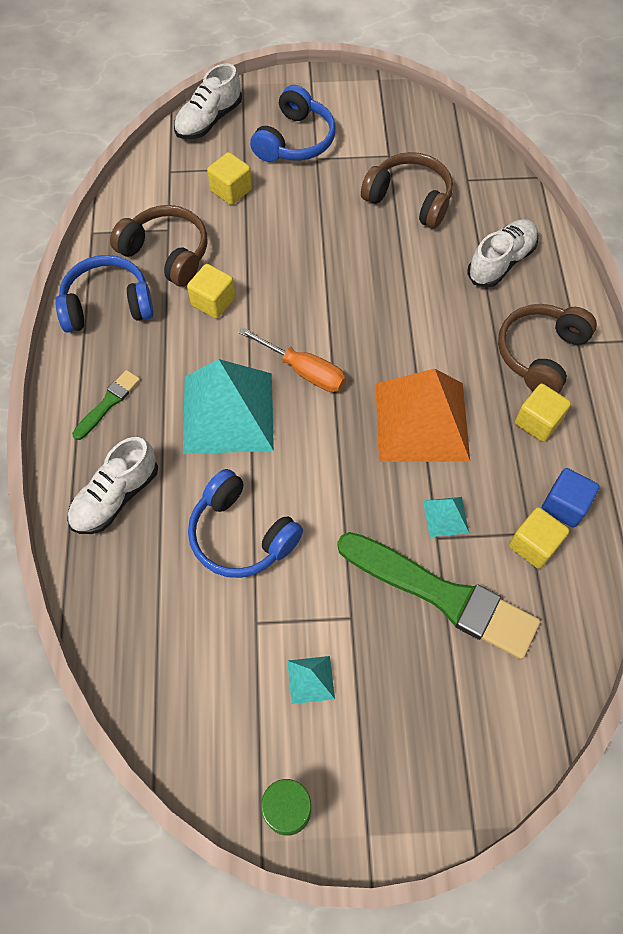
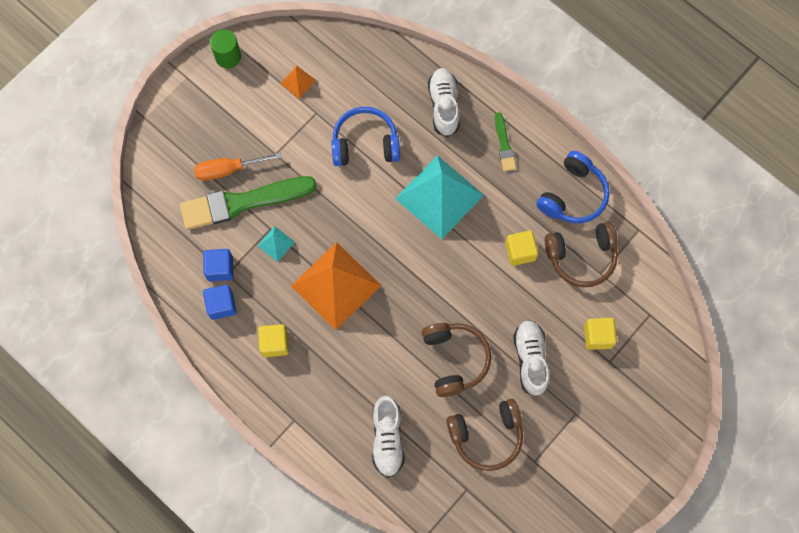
camera: 135 degrees right, 10 degrees up
white shoe [174,63,242,139] -> white shoe moved to [513,320,549,397]
orange screwdriver [239,327,346,392] -> orange screwdriver moved to [194,153,281,181]
blue headphones [250,85,336,162] -> none
turquoise pyramid [287,656,335,704] -> none
brown headphones [498,304,597,393] -> brown headphones moved to [422,323,491,397]
yellow cube [509,507,569,569] -> blue cube [203,249,233,281]
none -> orange pyramid [280,66,316,99]

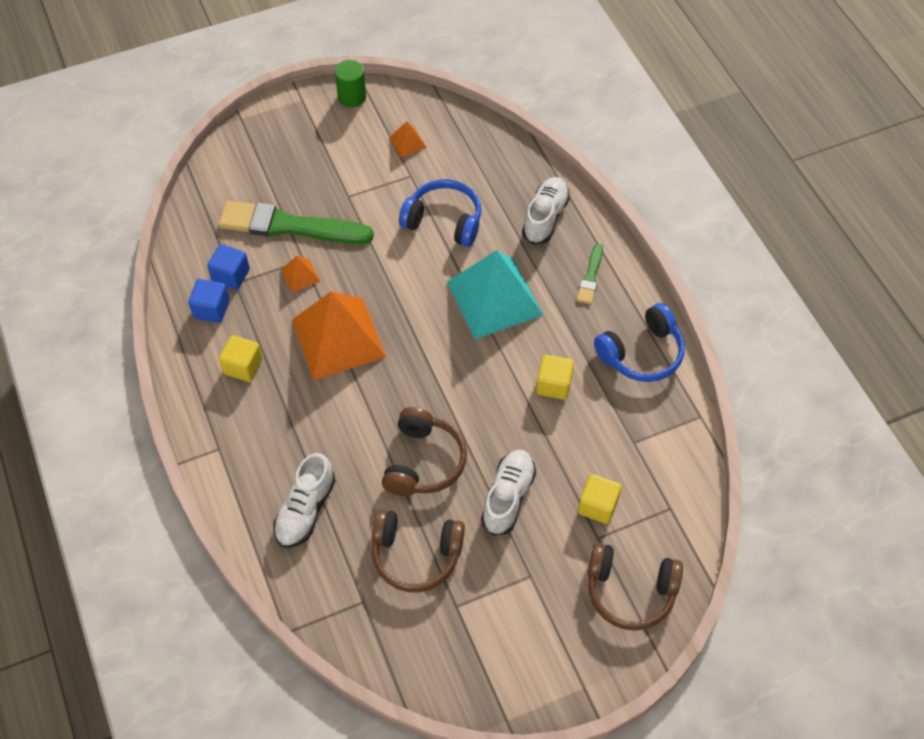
camera: 25 degrees right, 15 degrees down
orange screwdriver [194,153,281,181] -> none
turquoise pyramid [258,226,295,262] -> orange pyramid [281,256,320,293]
brown headphones [545,222,618,287] -> brown headphones moved to [588,543,683,631]

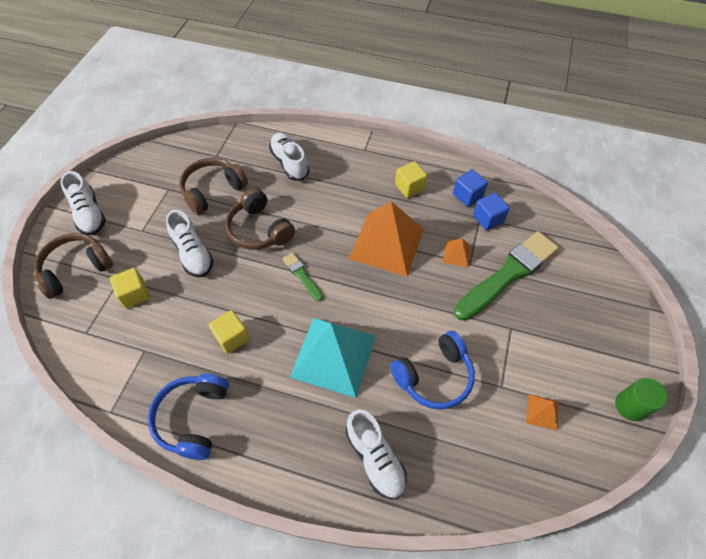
camera: 130 degrees right, 0 degrees up
green brush [577,244,603,304] -> green brush moved to [282,252,323,302]
none -> white shoe [60,171,106,235]

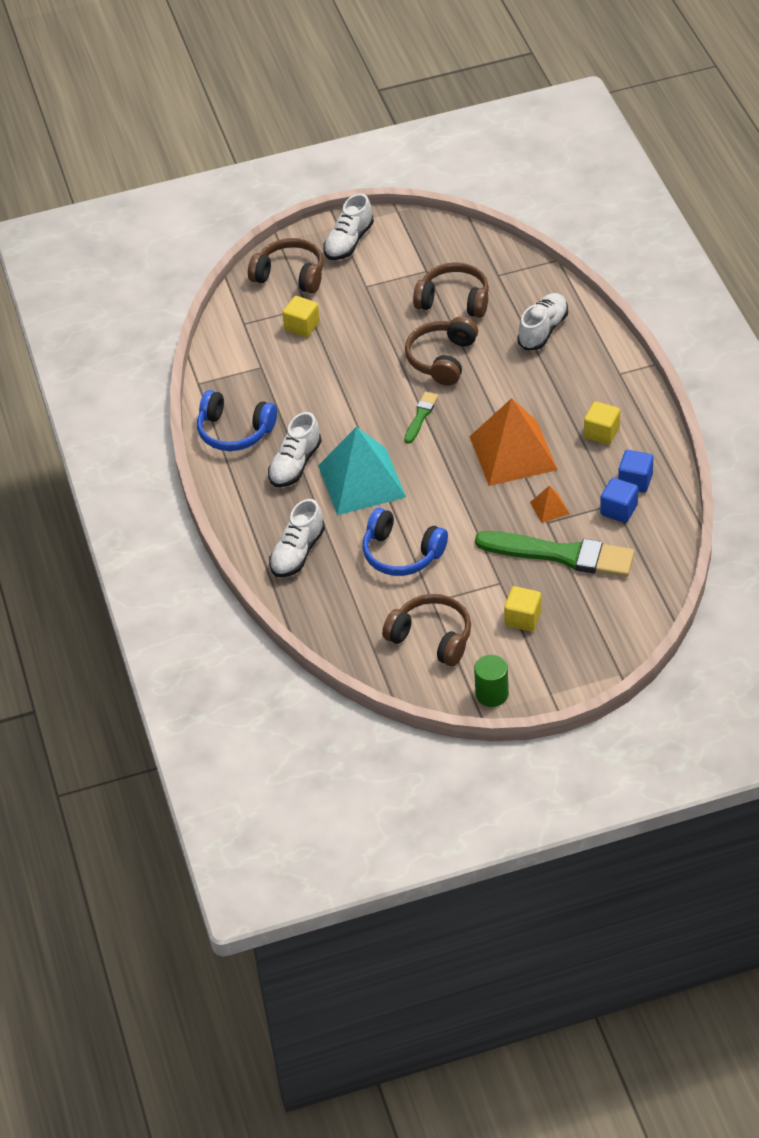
camera: 60 degrees right, 10 degrees down
blue headphones [148,374,229,460] -> blue headphones turned 135 degrees counterclockwise [197,390,277,451]
white shoe [166,210,214,277] -> white shoe moved to [268,412,322,487]
yellow cube [209,310,250,354] -> yellow cube moved to [504,586,541,632]
orange pyramid [526,394,559,431] -> brown headphones [382,594,471,666]

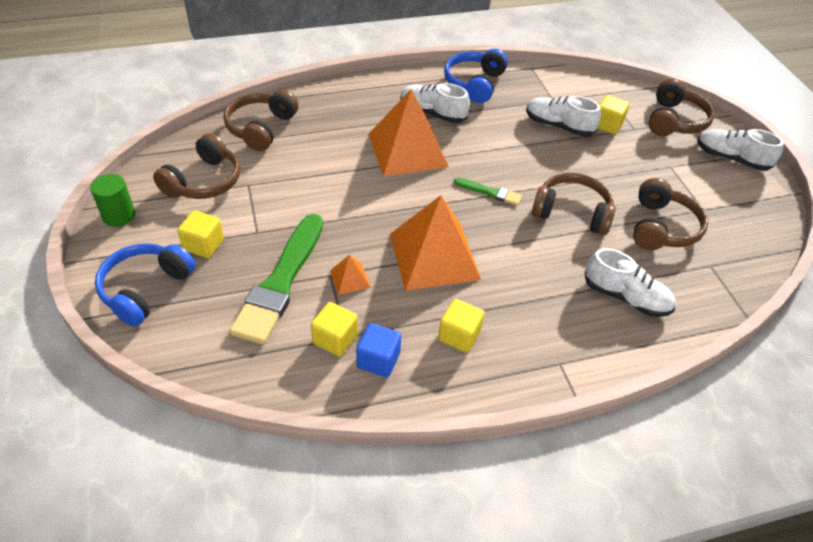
camera: 85 degrees right, 0 degrees up
white shoe [269,499,325,577] -> white shoe moved to [526,96,601,136]
turquoise pyramid [318,427,406,515] -> orange pyramid [369,89,449,176]
blue headphones [362,508,448,576] -> blue headphones moved to [95,243,196,326]
blue cube [600,478,638,523] -> yellow cube [311,302,358,357]
none -> brown headphones [224,90,299,151]

